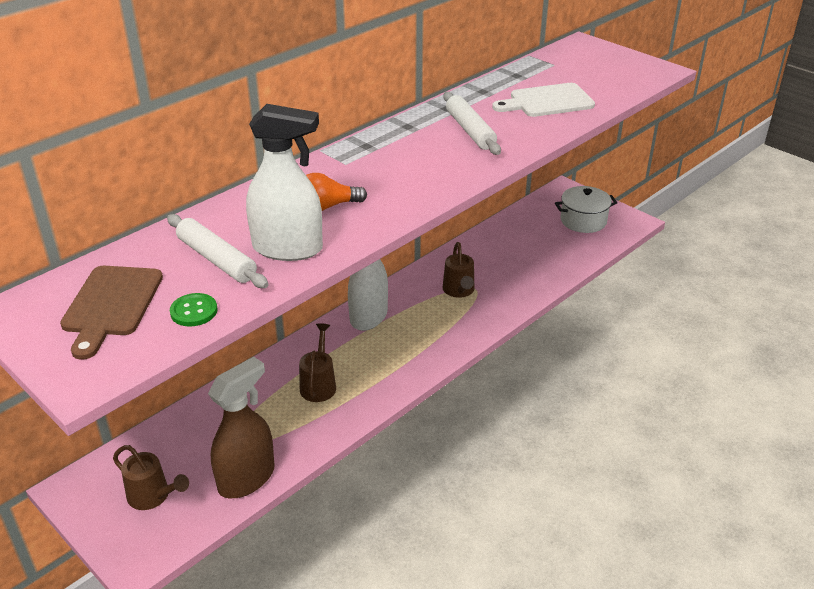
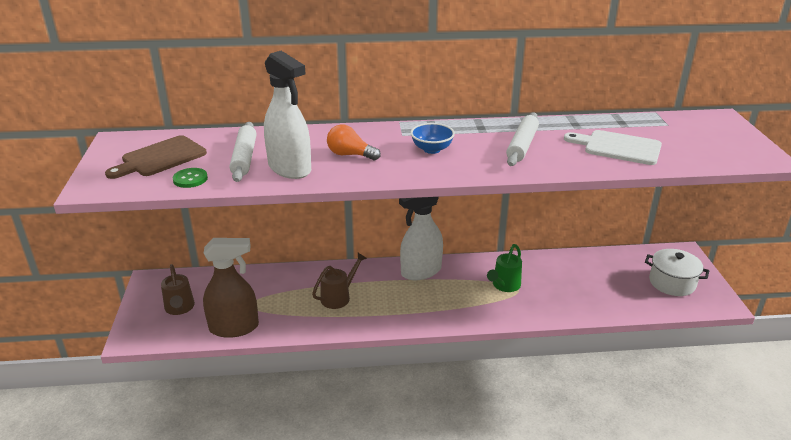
camera: 40 degrees right, 5 degrees down
brown watering can [443,242,474,298] -> green watering can [487,244,522,292]
none -> blue bowl [410,123,455,154]

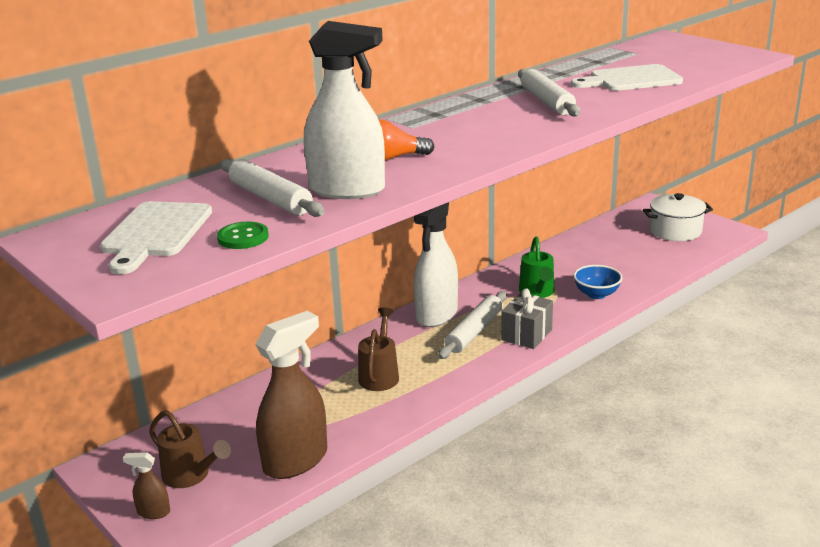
camera: 35 degrees left, 5 degrees down
brown cutting board [105,135,207,179] -> white cutting board [100,201,212,274]
blue bowl [410,123,455,154] -> blue bowl moved to [573,265,623,299]
none -> brown spray bottle [123,452,170,519]
none -> white rolling pin [438,291,507,359]
none -> grey gift [501,288,553,349]

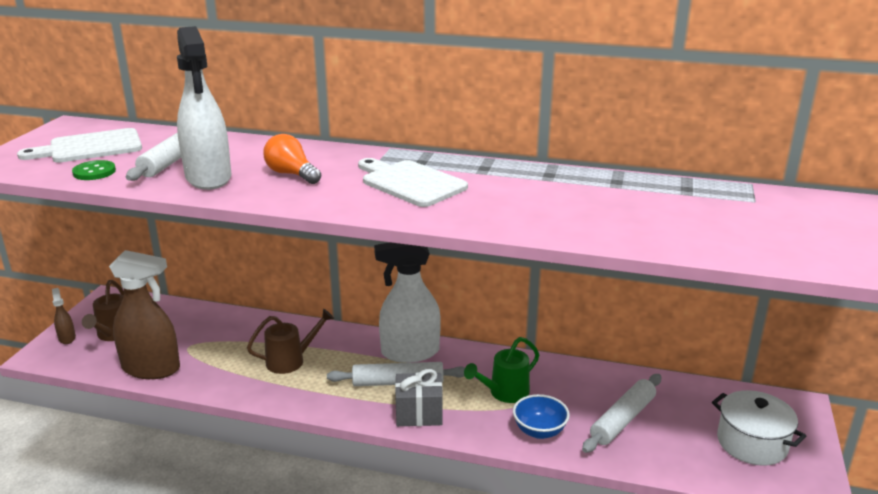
camera: 55 degrees right, 0 degrees up
white rolling pin [518,69,580,117] -> white rolling pin moved to [582,374,661,453]
white cutting board [571,64,683,91] -> white cutting board moved to [358,158,468,207]

